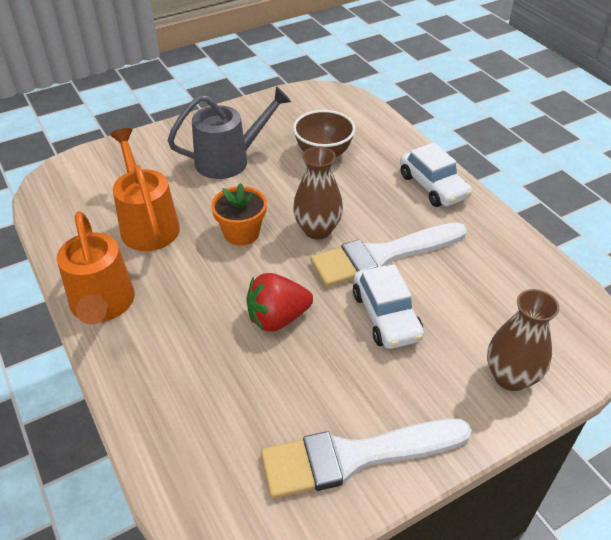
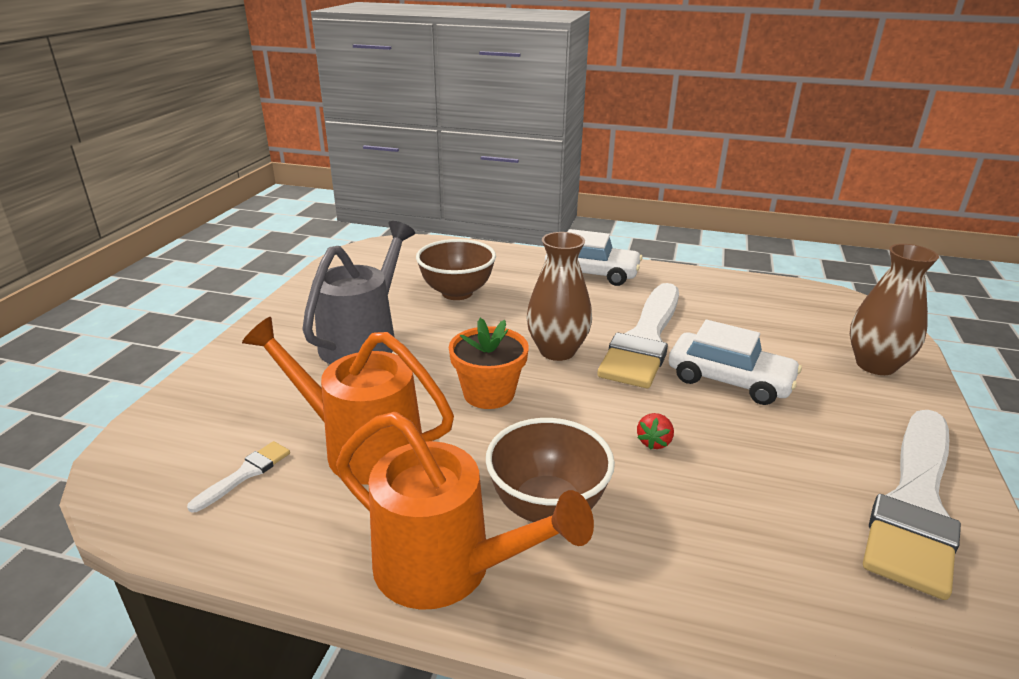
camera: 45 degrees left, 15 degrees down
red strawberry [246,273,313,332] -> red strawberry [637,413,674,450], size x0.45
none -> white brush [187,441,290,513]
none -> brown bowl [486,418,615,522]

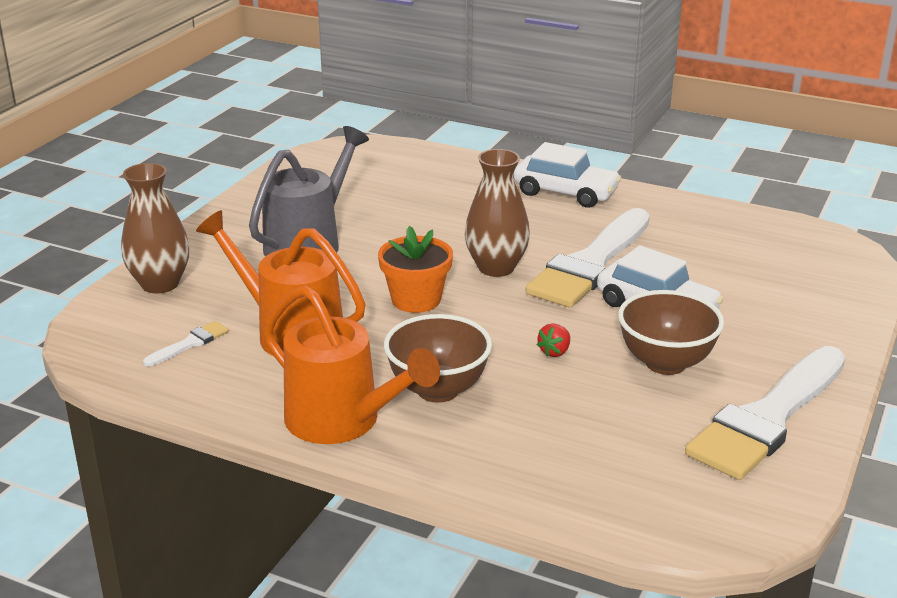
camera: 10 degrees right, 0 degrees up
brown bowl [416,239,496,300] -> brown bowl moved to [618,290,724,375]
brown vase [850,244,939,375] -> brown vase moved to [121,163,190,293]

